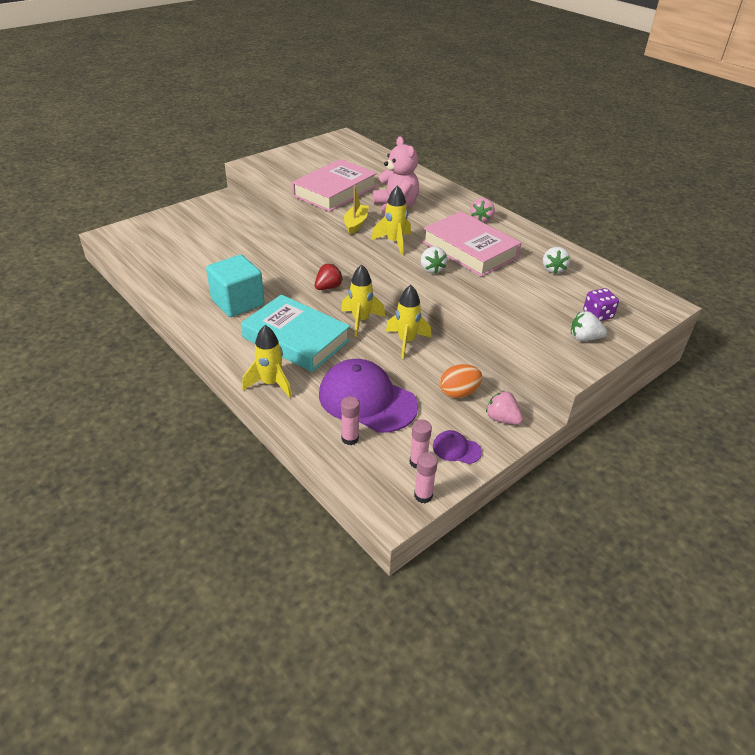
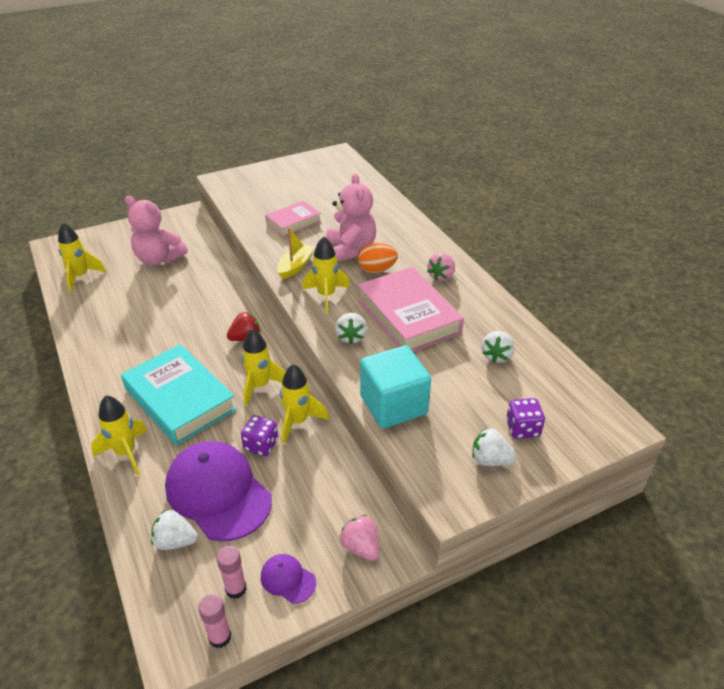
camera: 15 degrees right, 0 degrees up
turquoise cube [206,255,265,317] -> turquoise cube moved to [360,345,431,429]
pink book [292,159,377,212] -> pink book [265,201,321,237], size x0.57
pink glue stick [341,396,360,445] -> white strawberry [151,510,198,550]
orange egg [440,364,482,398] -> orange egg moved to [358,243,398,273]
none -> yellow rocket [58,223,106,292]
none -> pink teddy bear [125,196,188,265]
none -> purple dice [241,415,278,457]

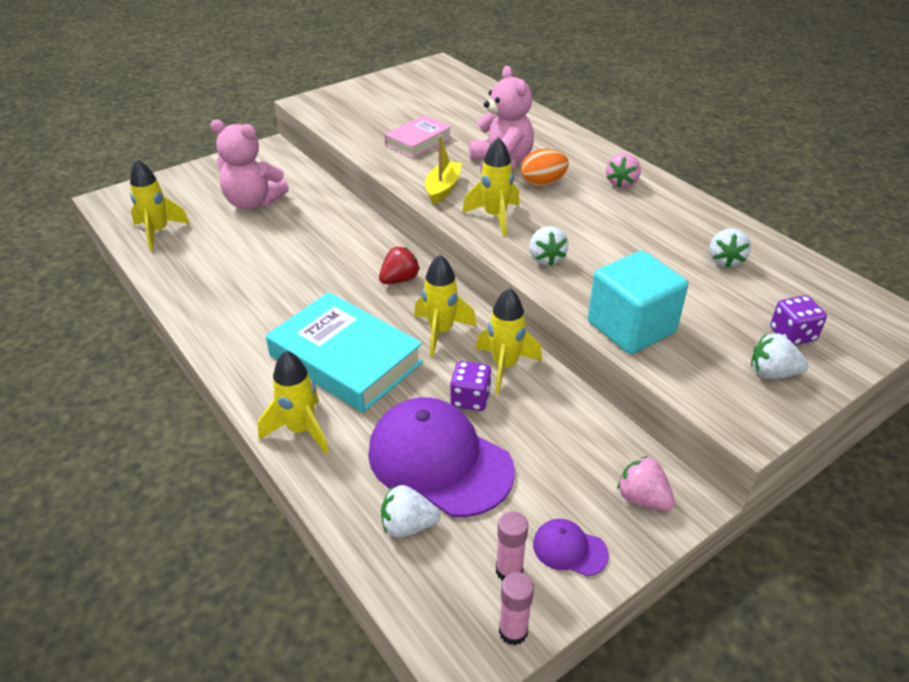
camera: 10 degrees left, 0 degrees up
pink book [358,267,464,352] -> none

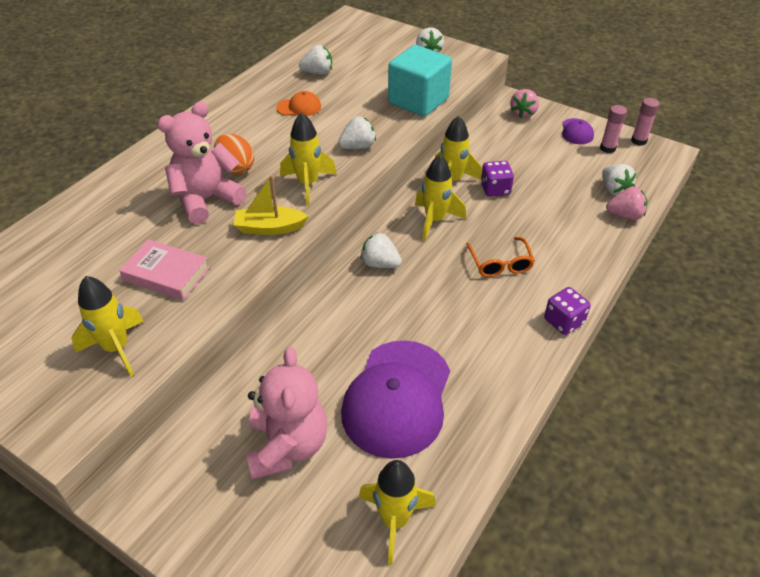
camera: 110 degrees left, 5 degrees up
yellow rocket [258,350,329,454] -> yellow rocket moved to [71,276,144,377]
turquoise book [266,292,423,413] -> orange glasses [466,237,535,277]
purple cap [368,397,515,517] -> purple cap moved to [341,340,450,459]
red strawberry [379,247,420,284] -> white strawberry [360,232,402,268]
pink strawberry [606,153,641,188] -> pink strawberry moved to [606,186,647,220]
purple dice [770,295,827,345] -> purple dice moved to [544,287,591,335]
none -> orange cap [276,91,321,116]

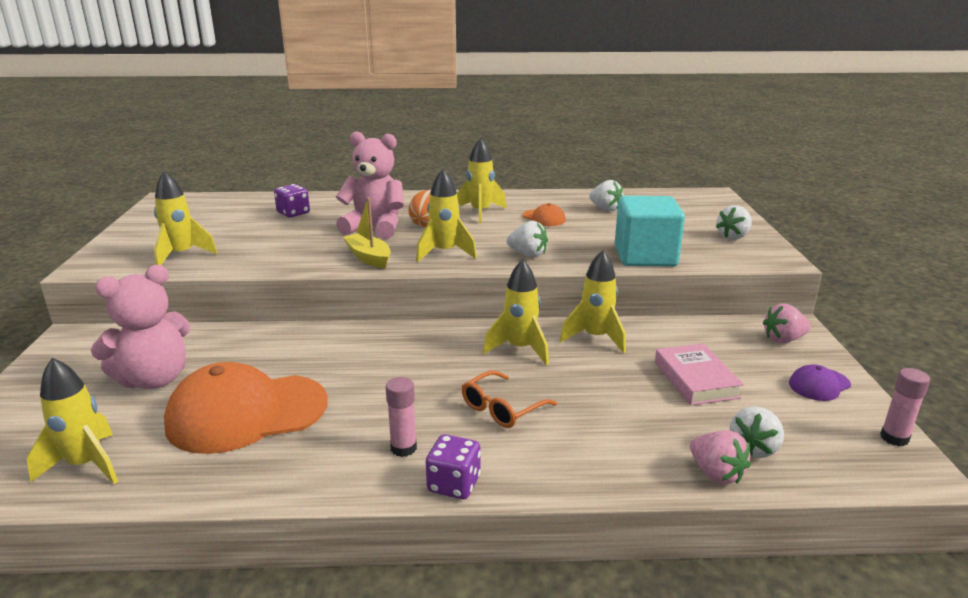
camera: 55 degrees right, 20 degrees down
pink book [119,239,210,300] -> pink book moved to [655,343,744,405]
purple cap [341,340,450,459] -> orange cap [164,362,328,454]
white strawberry [360,232,402,268] -> none
purple dice [481,161,514,197] -> purple dice moved to [274,184,310,217]
pink glue stick [600,105,627,153] -> pink glue stick moved to [386,377,417,457]
none -> yellow rocket [457,138,507,224]

